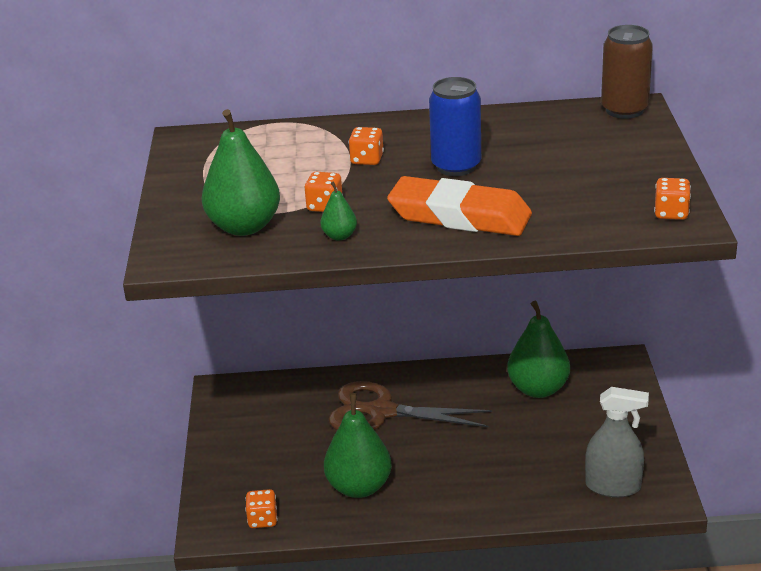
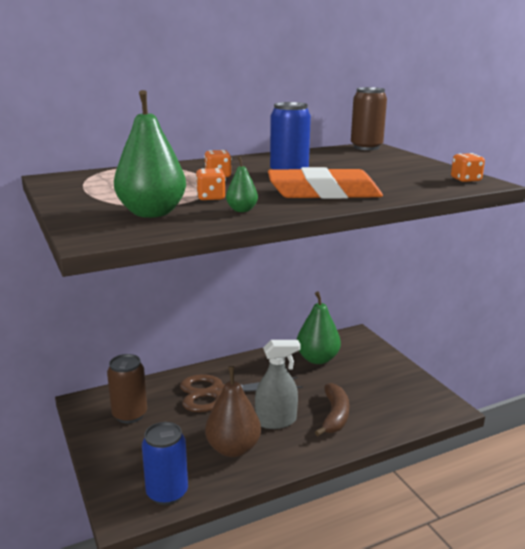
camera: 25 degrees left, 10 degrees down
orange dice [245,489,277,528] -> blue can [142,422,188,505]
green pear [324,393,392,498] -> brown pear [205,366,261,457]
grey spray bottle [585,387,649,497] -> grey spray bottle moved to [255,340,301,429]
none -> brown can [107,354,147,423]
none -> brown banana [315,383,349,436]

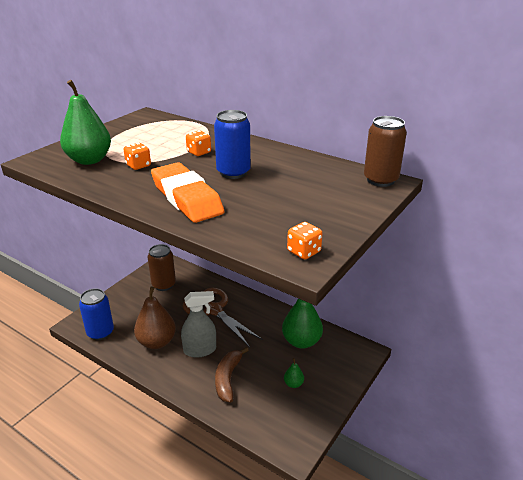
camera: 60 degrees right, 10 degrees up
green pear [226,157,258,212] -> green pear moved to [284,358,304,388]
grey spray bottle [255,340,301,429] -> grey spray bottle turned 60 degrees counterclockwise [181,291,216,357]
brown banana [315,383,349,436] -> brown banana turned 120 degrees clockwise [215,347,249,403]

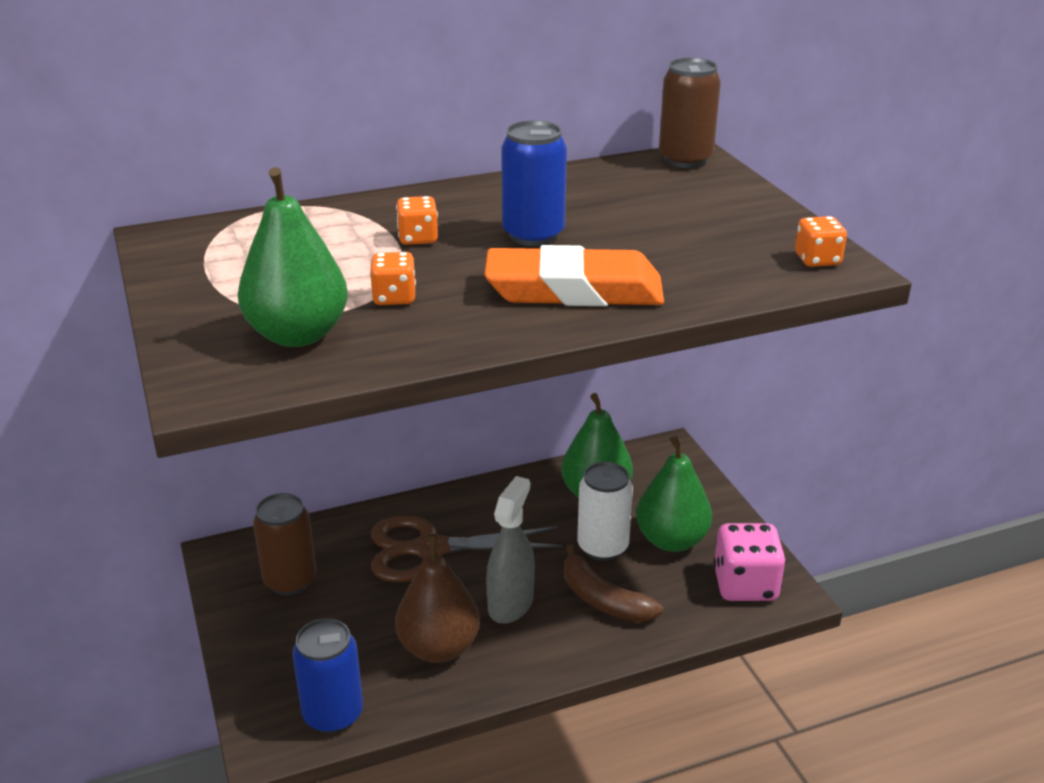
camera: 55 degrees left, 0 degrees up
green pear [284,358,304,388] -> green pear [636,436,712,552], size x2.16
none -> white can [577,462,633,561]
none -> pink dice [713,523,786,601]

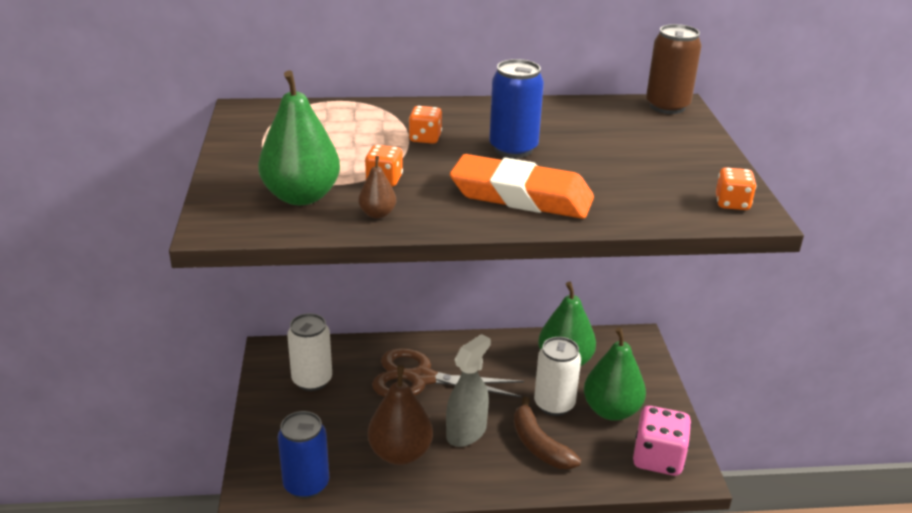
camera: 15 degrees right, 0 degrees up
brown can [253,493,316,596] -> white can [287,313,332,391]
none -> brown pear [358,156,396,219]

